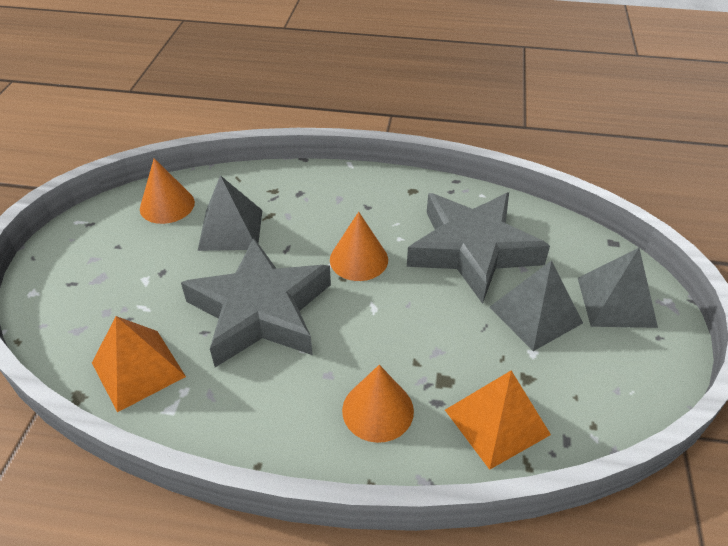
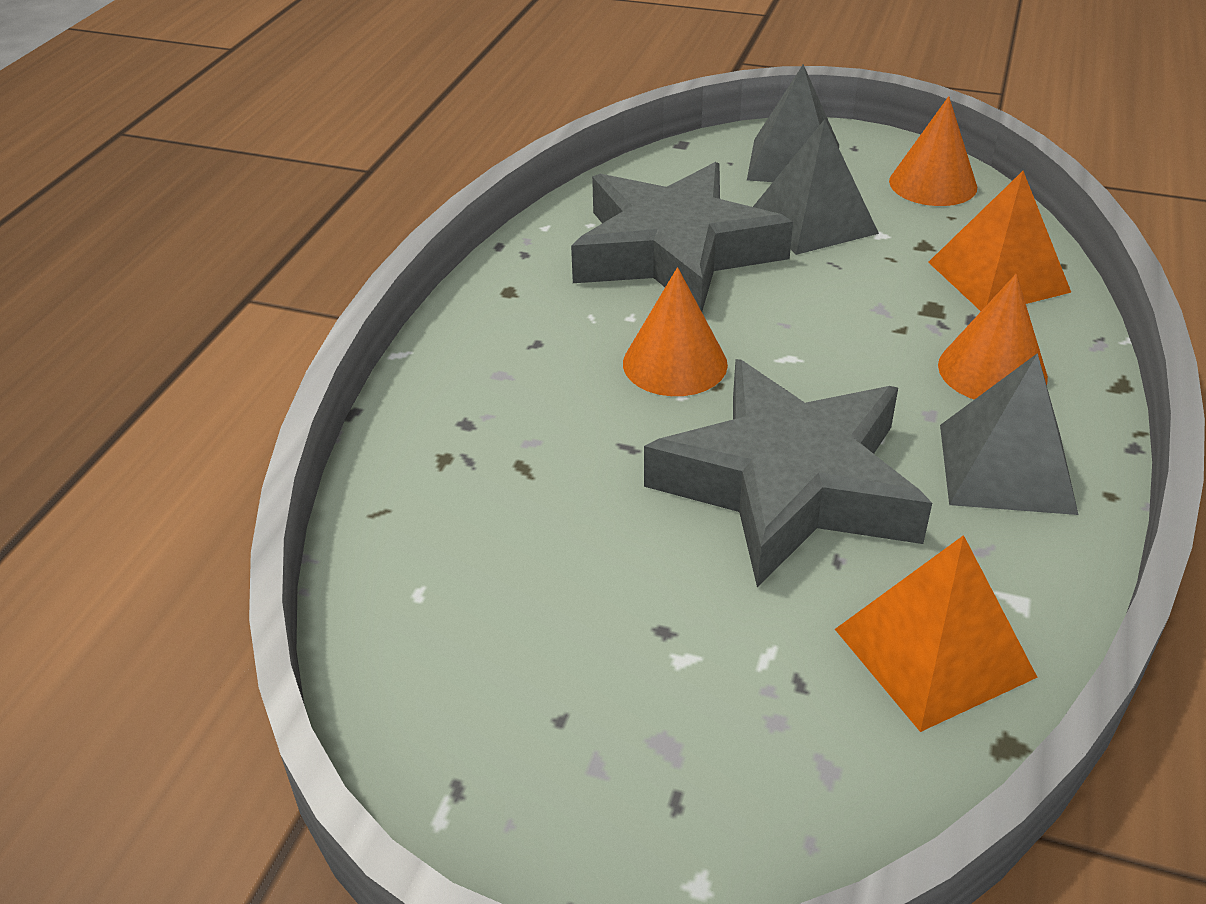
camera: 80 degrees left, 5 degrees down
orange cone [140,158,195,224] -> orange cone moved to [889,96,977,206]
grey pyramid [198,175,262,251] -> grey pyramid moved to [940,353,1079,515]

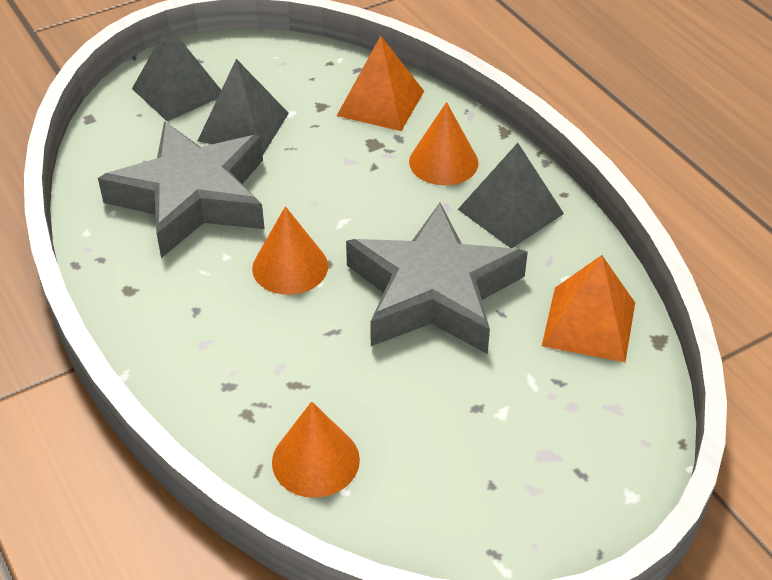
camera: 50 degrees left, 5 degrees up
orange cone [889,96,977,206] -> orange cone moved to [272,401,360,498]

